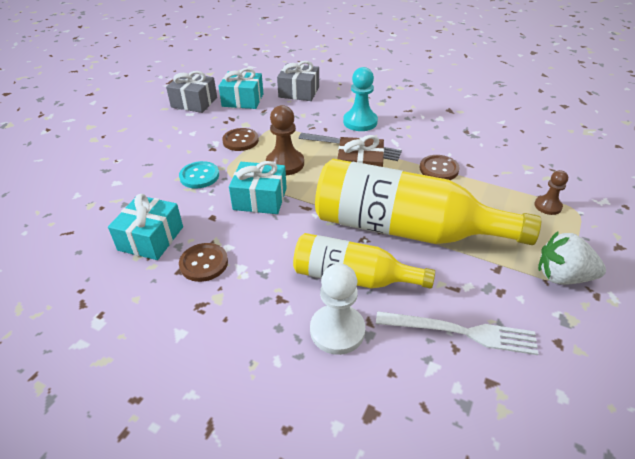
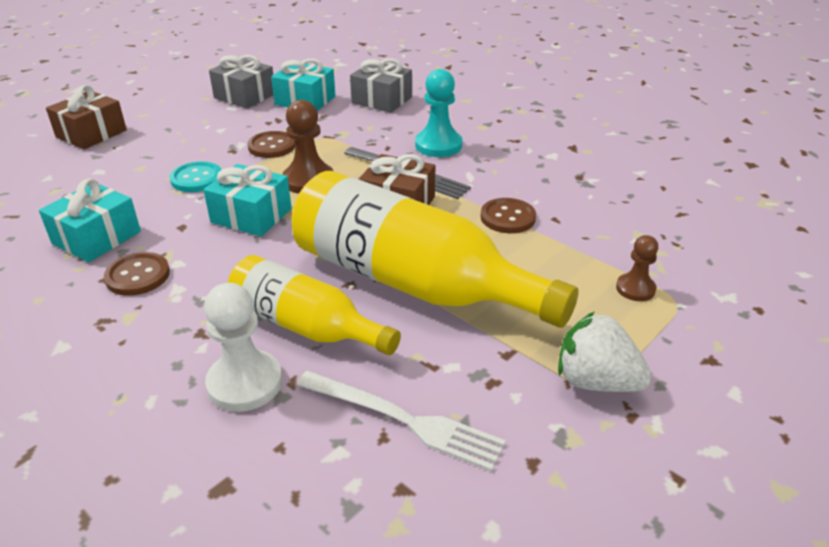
camera: 15 degrees right, 5 degrees down
none -> brown gift [46,85,127,149]

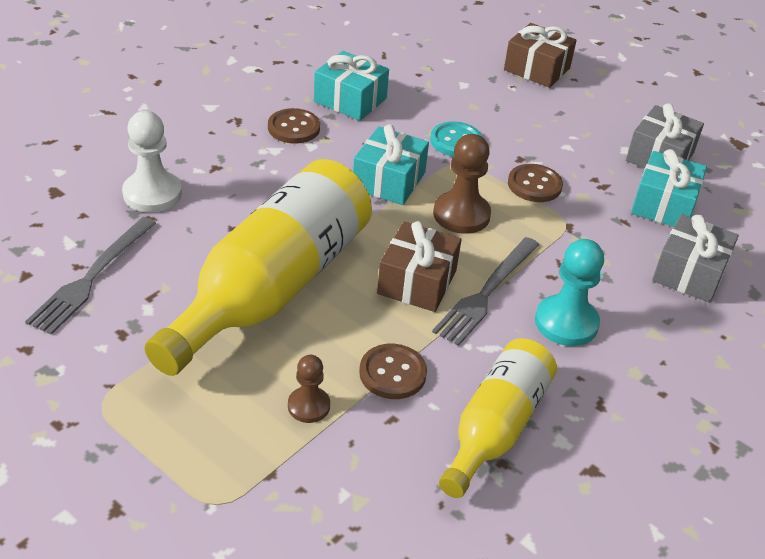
camera: 85 degrees right, 5 degrees up
yellow bottle [228,255,401,355] -> yellow bottle moved to [439,338,557,498]
white fork [296,371,506,472] -> grey fork [25,217,156,335]
white strawberry [558,311,652,392] -> none
brown pawn [616,235,658,301] -> brown pawn moved to [288,355,330,423]

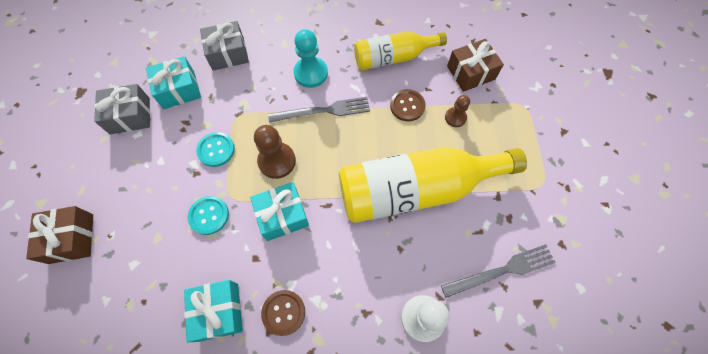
camera: 130 degrees left, 25 degrees up
brown gift [377,221,461,312] -> brown gift moved to [447,39,504,92]
brown button [508,164,563,202] -> turquoise button [196,132,235,167]

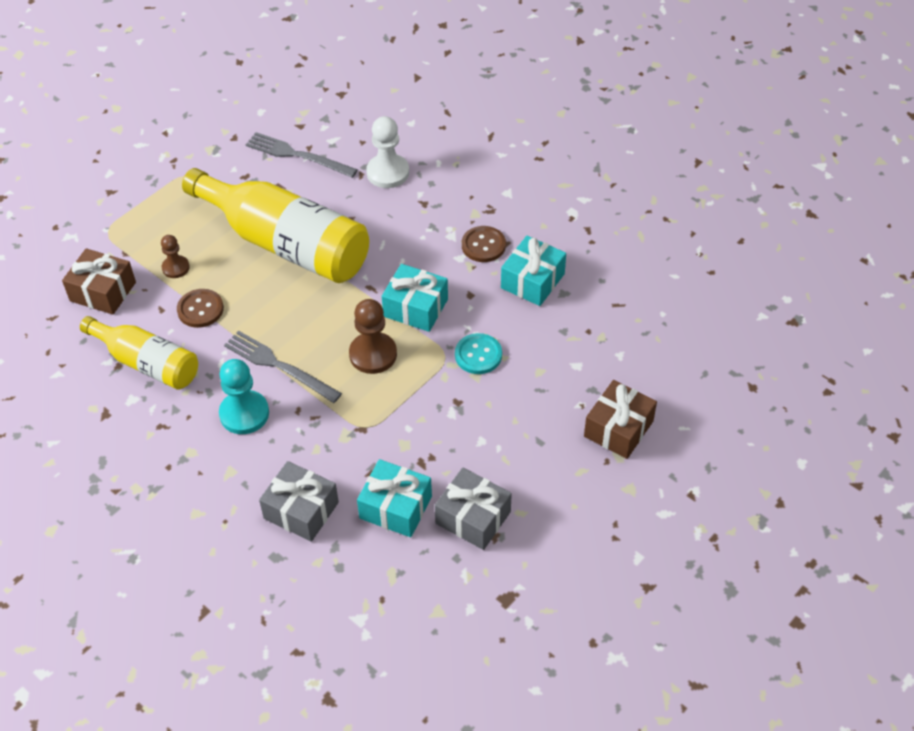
camera: 135 degrees left, 15 degrees down
turquoise button [196,132,235,167] -> none

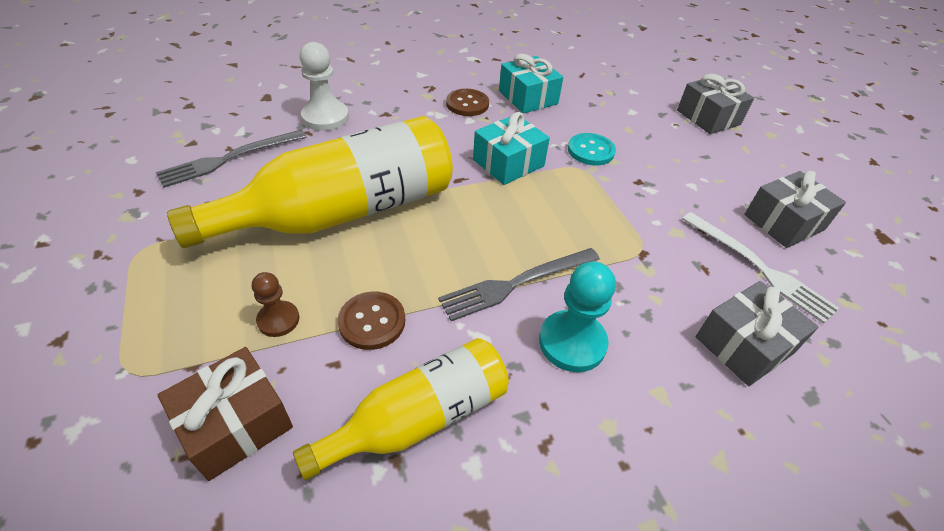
camera: 65 degrees left, 5 degrees down
brown pawn [349,299,397,374] -> none
turquoise gift [357,459,432,537] -> white fork [682,212,839,324]
brown gift [584,380,657,459] -> grey gift [677,74,754,134]

